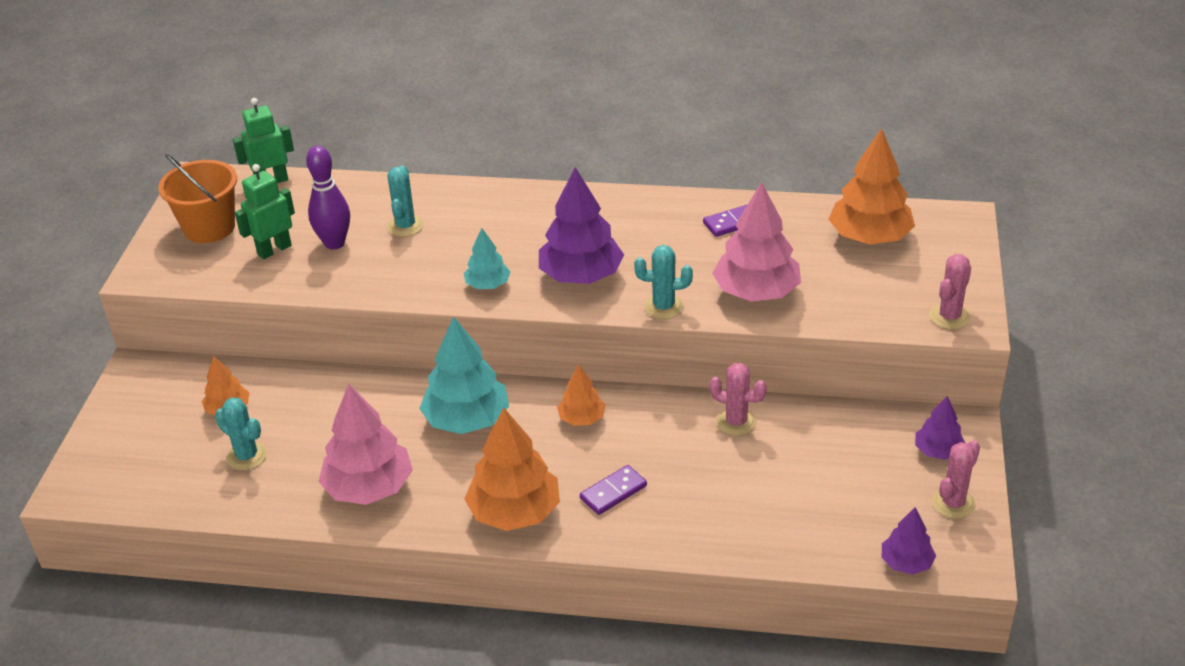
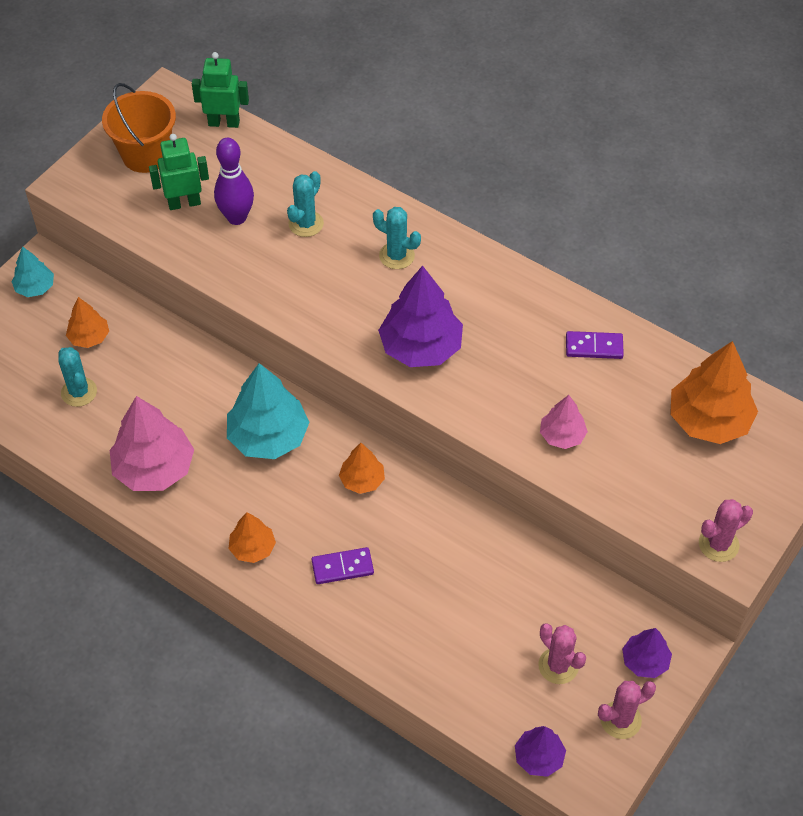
camera: 25 degrees right, 15 degrees up
turquoise tree [464,228,511,289] -> turquoise tree moved to [11,246,54,297]
orange tree [464,408,560,531] -> orange tree [228,512,276,563], size x0.54
turquoise cactus [634,245,693,319] -> turquoise cactus moved to [373,207,421,269]
pink cactus [709,363,767,436] -> pink cactus moved to [538,623,586,684]
pink tree [712,182,801,302] -> pink tree [540,395,588,449], size x0.54

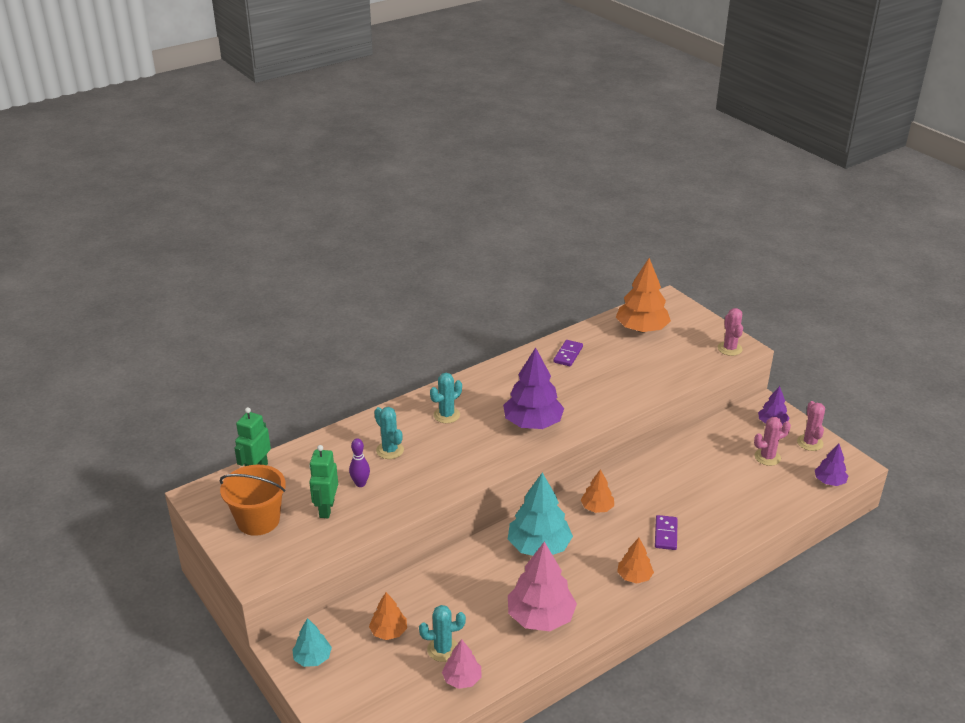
camera: 70 degrees left, 20 degrees down
purple bowling pin [214,138,254,225] -> purple bowling pin [349,438,370,487], size x0.64
pink tree [540,395,588,449] -> pink tree moved to [442,639,481,689]

